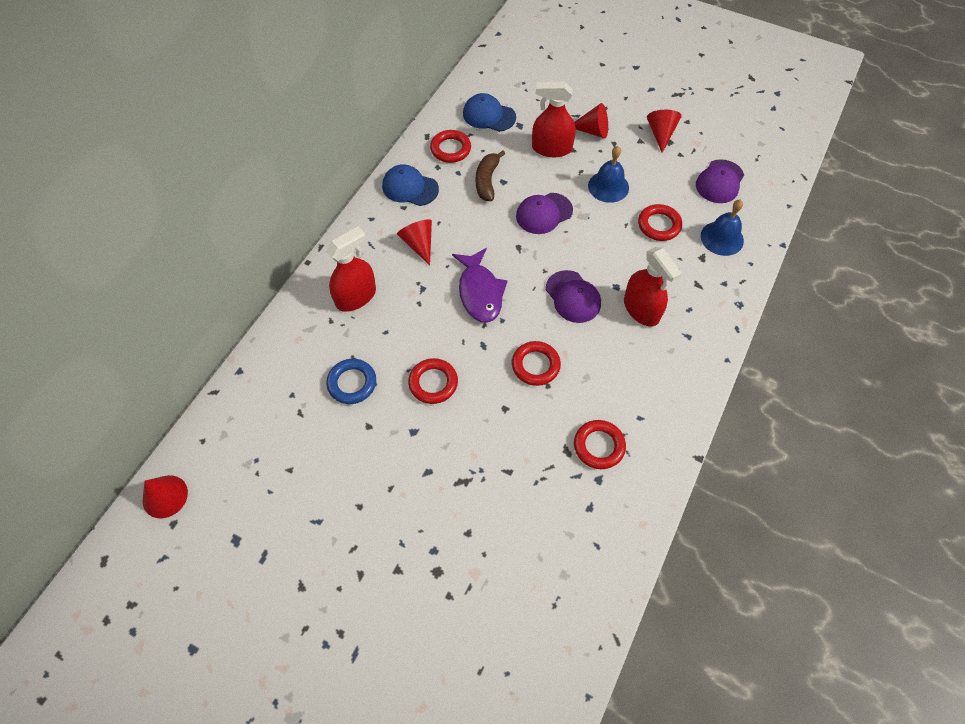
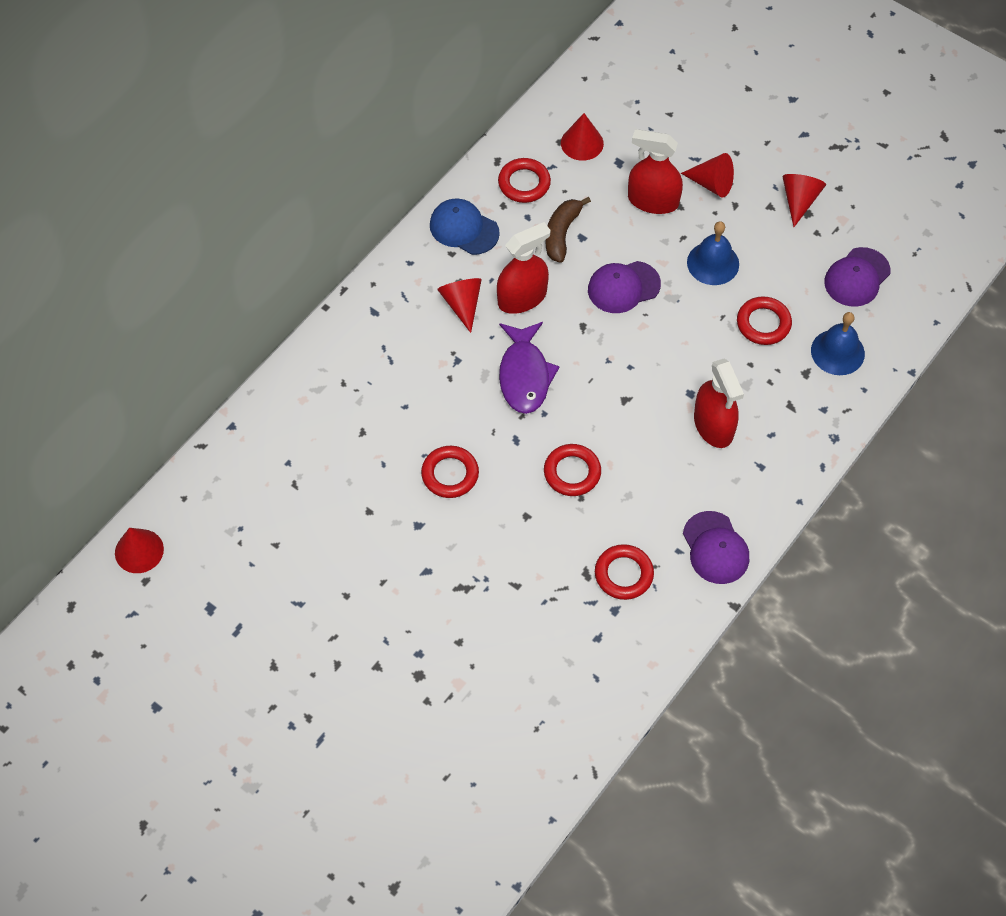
camera: 10 degrees right, 0 degrees up
red spray bottle [326,226,376,312] -> red spray bottle moved to [497,222,550,314]
blue ring [326,359,376,404] -> none
blue cap [463,93,516,132] -> red cone [561,113,604,161]
purple cap [546,270,601,323] -> purple cap moved to [683,511,749,584]

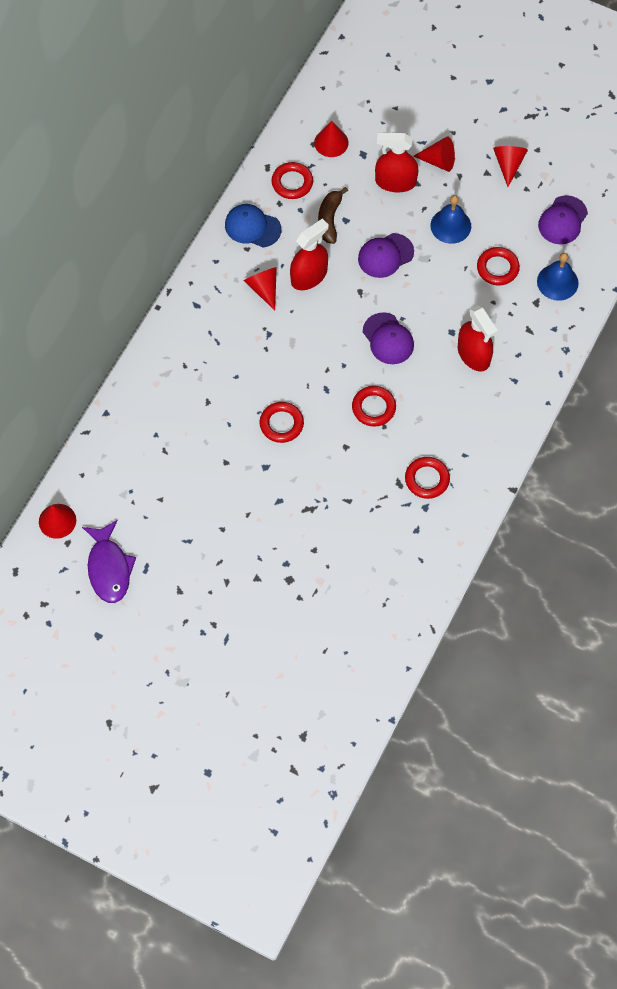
camera: 10 degrees left, 5 degrees up
purple fish [499,322,560,414] -> purple fish moved to [82,520,136,603]
purple cap [683,511,749,584] -> purple cap moved to [363,312,414,364]

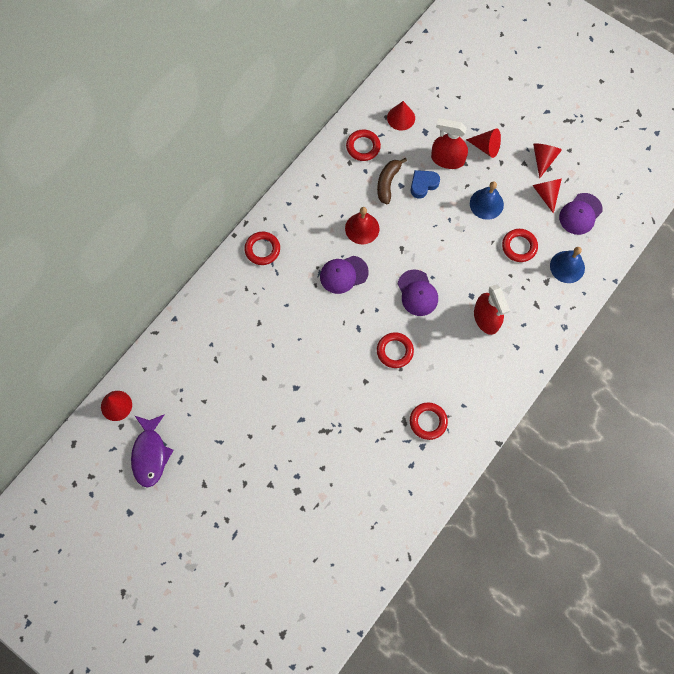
camera: 10 degrees right, 5 degrees up
blue cap [225,204,281,248] -> none
red cone [244,267,277,310] -> red cone moved to [532,178,562,214]
red ring [260,402,304,443] -> red ring moved to [244,232,280,265]
red spray bottle [290,218,328,290] -> red bell [345,207,380,244]
purple cap [358,233,414,278] -> purple cap moved to [320,256,369,294]
none -> blue heart [411,170,440,199]

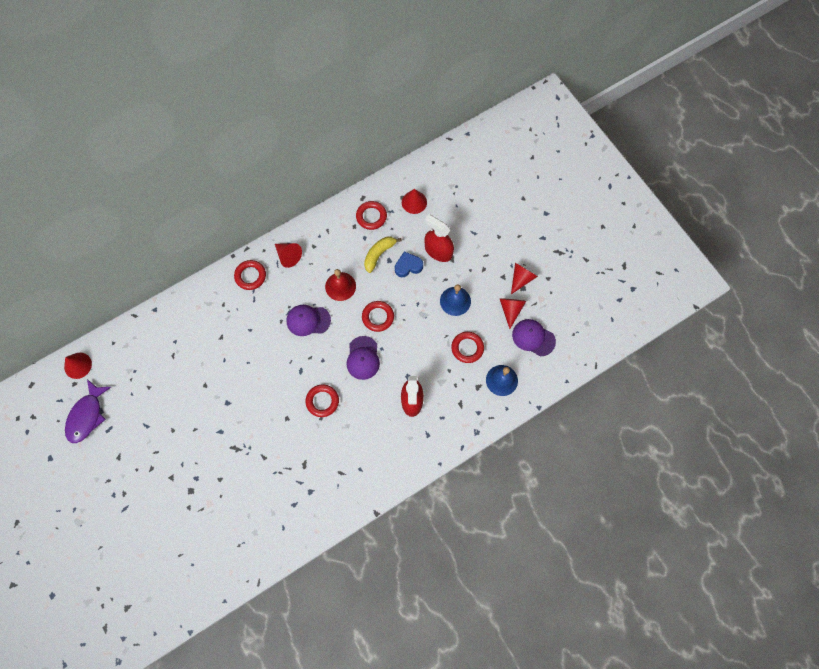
camera: 20 degrees right, 0 degrees up
brown banana [377,158,407,204] -> yellow banana [364,237,402,273]
red ring [410,402,448,440] -> red ring moved to [362,301,394,332]
red cone [466,128,501,158] -> red cone moved to [275,243,302,268]
purple cap [559,193,603,235] -> purple cap turned 60 degrees clockwise [512,319,556,356]

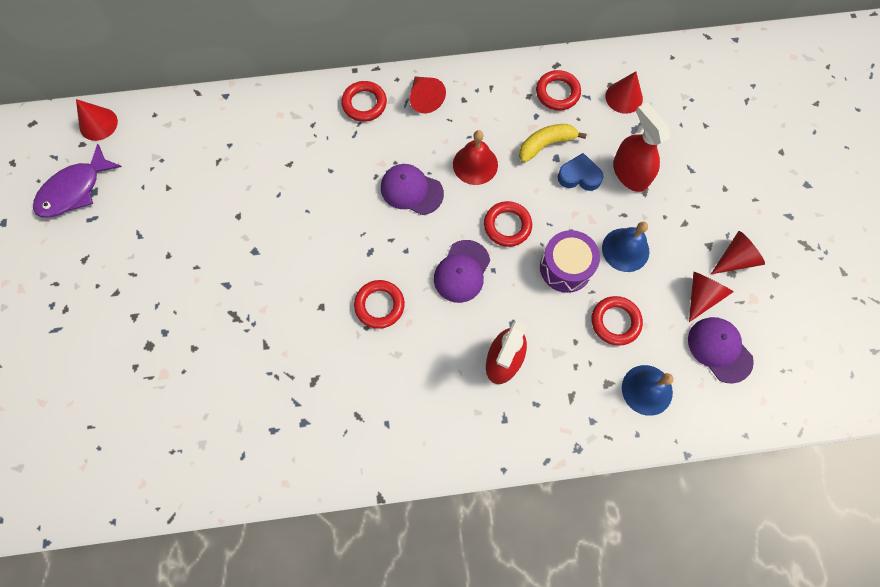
camera: 25 degrees right, 0 degrees up
none -> purple drum [540,230,600,293]

